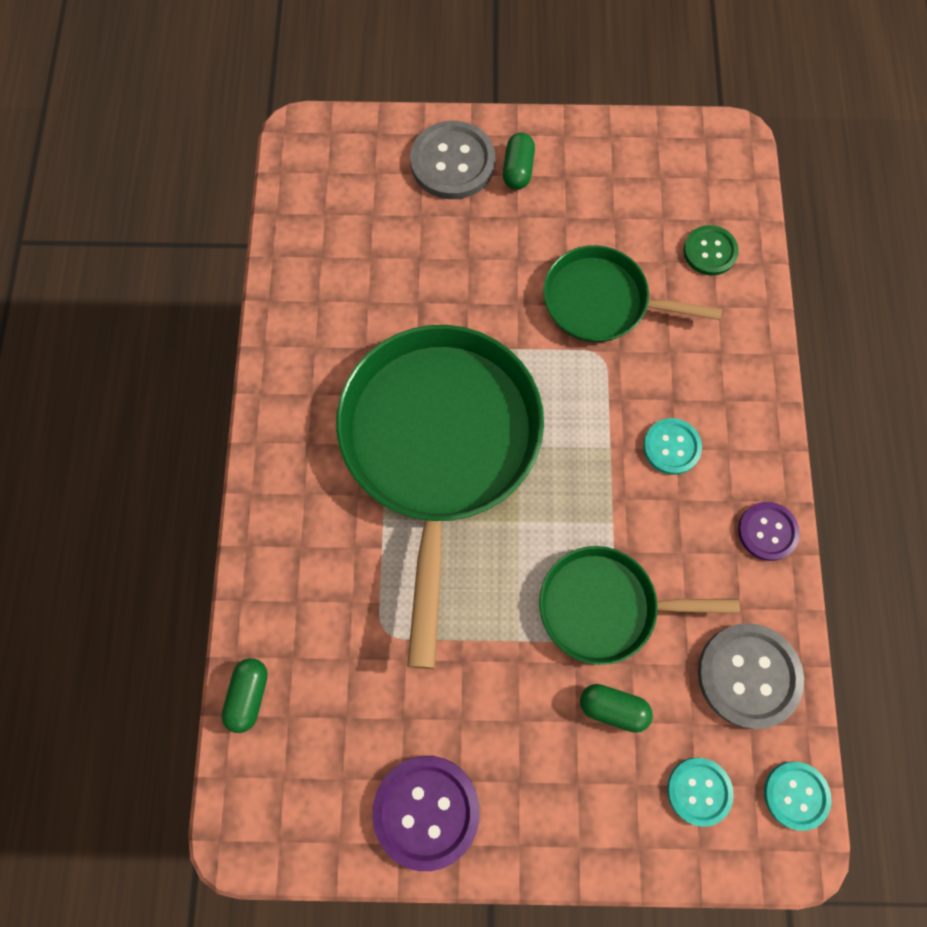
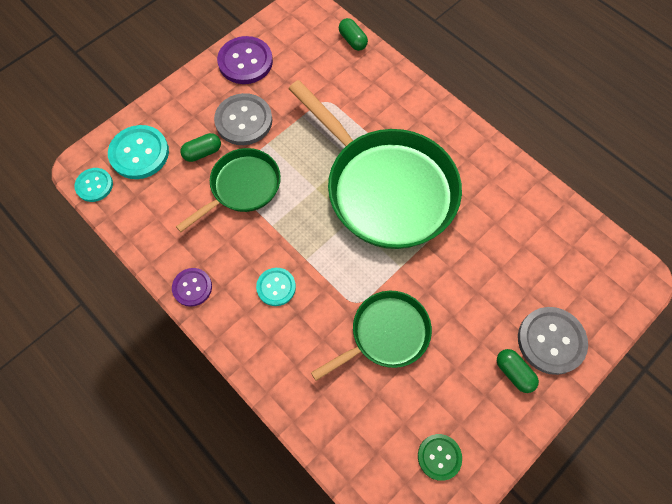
camera: 135 degrees right, 5 degrees down
turquoise button [667,758,734,827] -> turquoise button [108,125,169,179], size x1.65
green button [683,225,739,276] -> green button moved to [418,434,462,481]
grey button [698,623,804,729] -> grey button moved to [214,93,273,145]

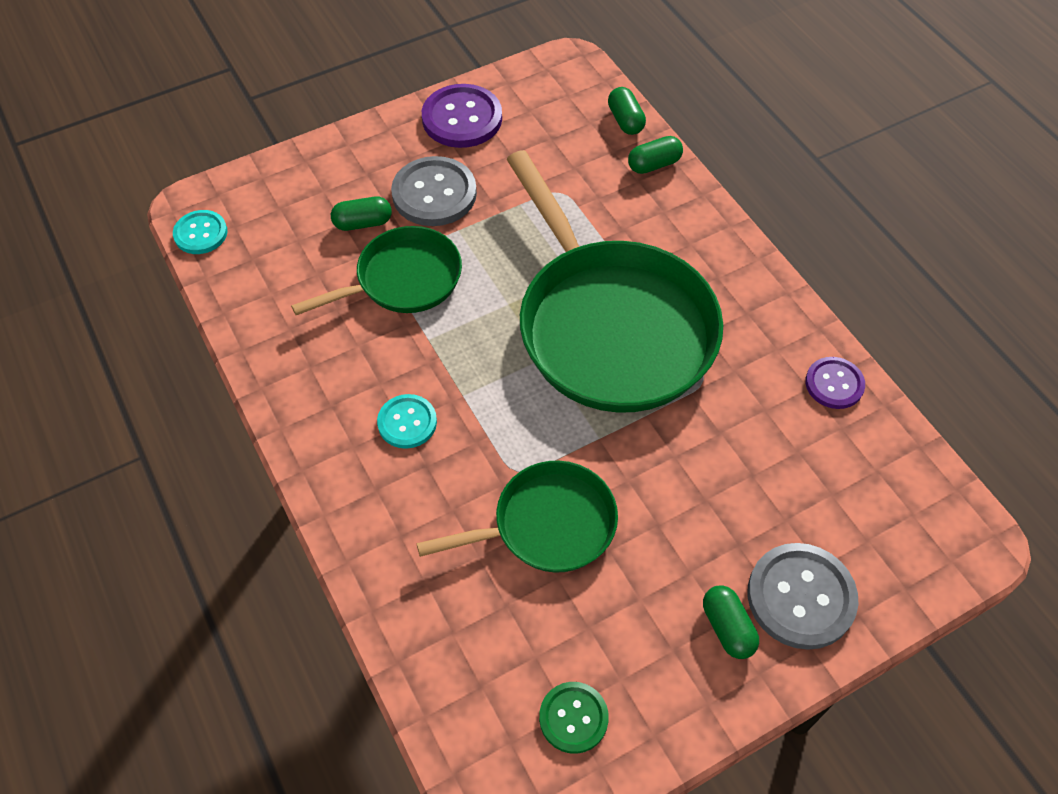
camera: 15 degrees right, 10 degrees down
turquoise button [108,125,169,179] -> none
purple button [172,268,212,307] -> purple button moved to [805,357,865,409]
none -> green capsule [628,136,683,174]

